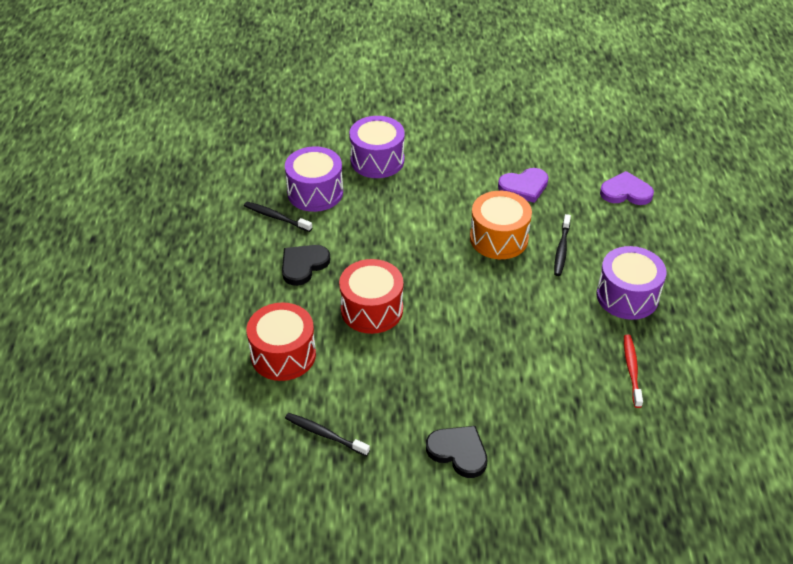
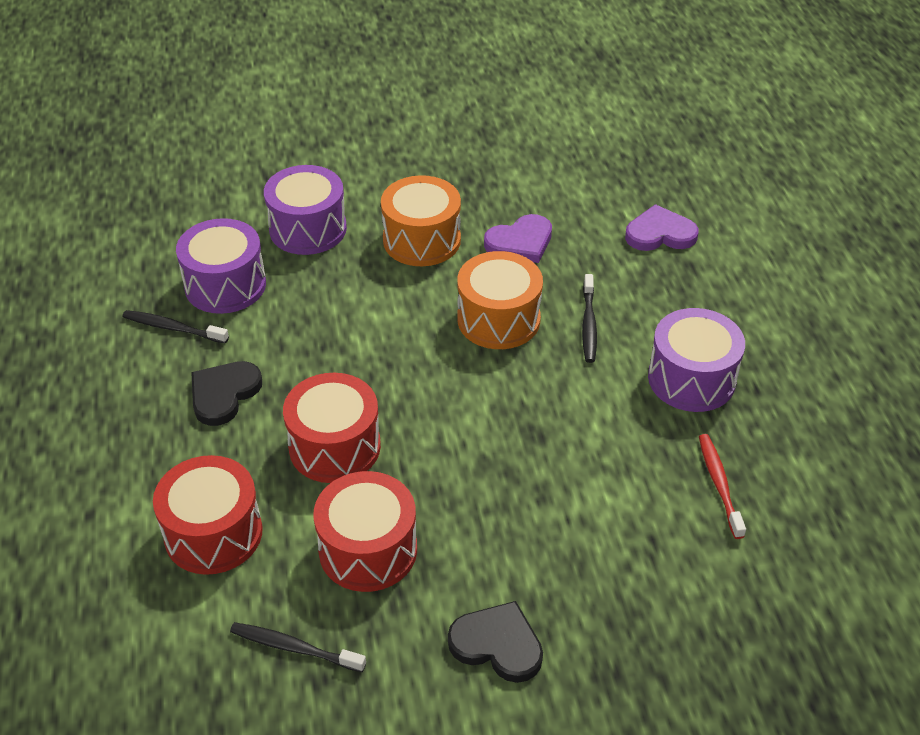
camera: 10 degrees left, 0 degrees up
none -> red drum [313,471,417,592]
none -> orange drum [381,175,461,266]

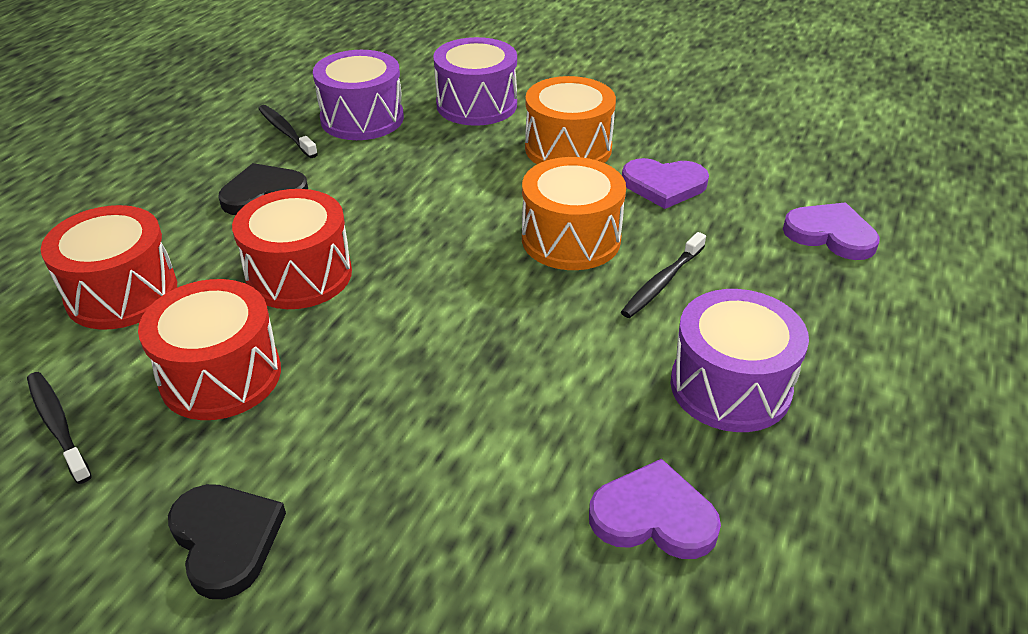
camera: 35 degrees right, 5 degrees down
red toothbrush [699,434,746,539] -> purple heart [589,459,721,559]

